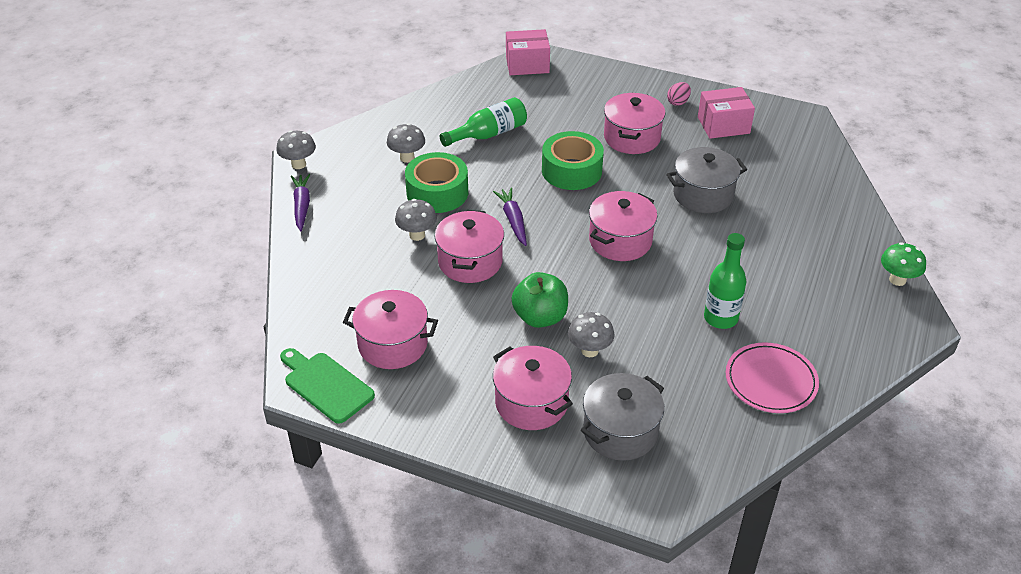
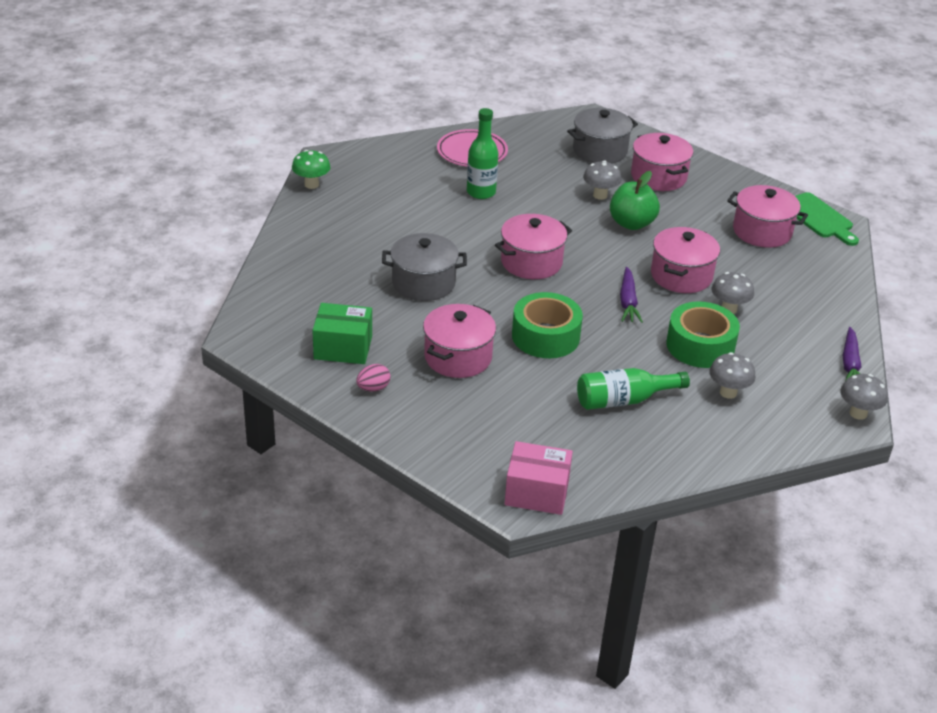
camera: 165 degrees left, 5 degrees down
pink box [698,87,755,139] -> green box [312,303,372,364]

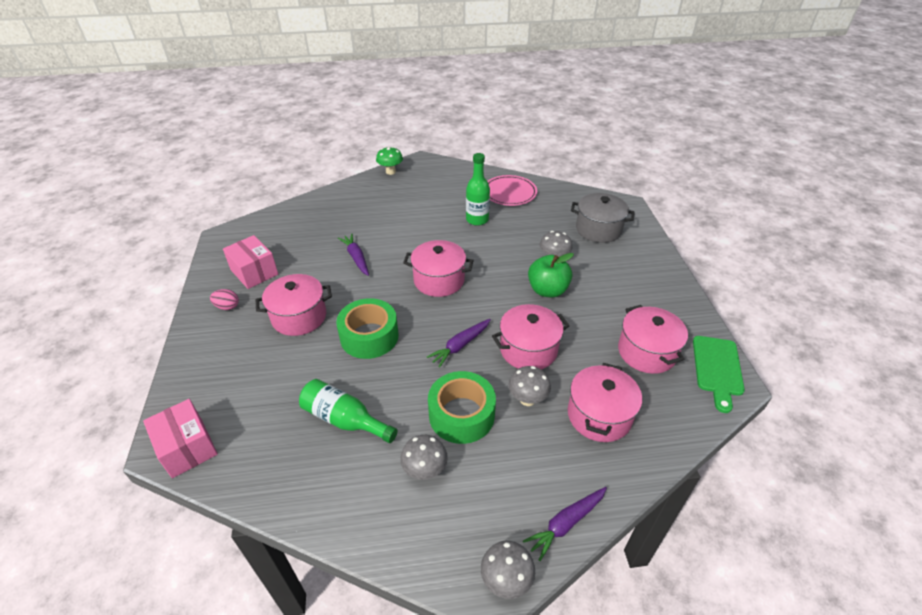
camera: 45 degrees right, 5 degrees up
green box [312,303,372,364] -> pink box [223,235,278,289]
grey pot [382,233,467,301] -> purple carrot [338,234,369,276]
pink pot [631,133,693,191] -> pink pot moved to [568,363,642,442]

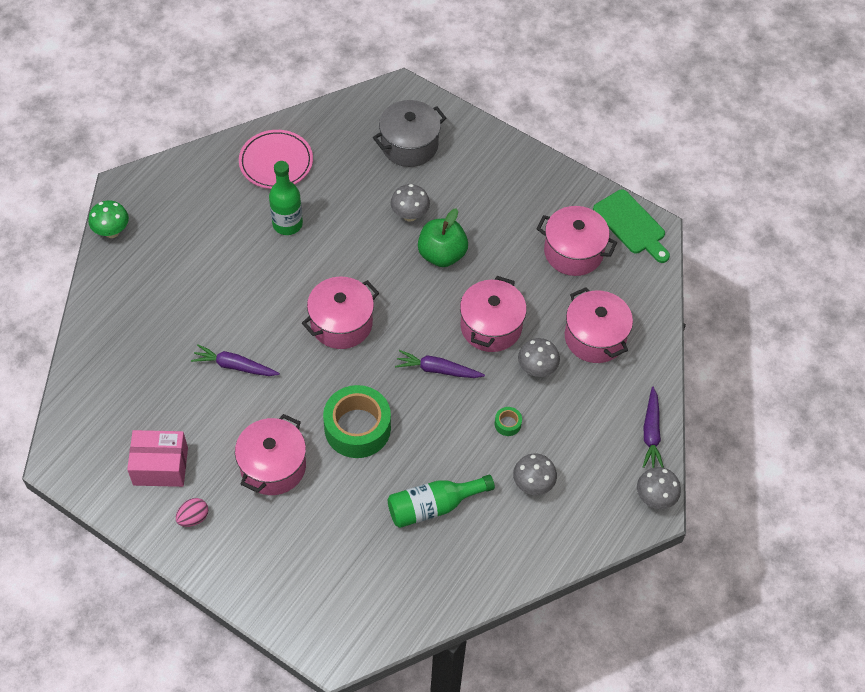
camera: 50 degrees left, 15 degrees up
pink box [143,399,218,478] -> none
purple carrot [427,319,491,368] -> purple carrot turned 105 degrees clockwise [395,350,485,378]
green tape [428,371,496,444] -> green tape [495,407,522,436], size x0.41

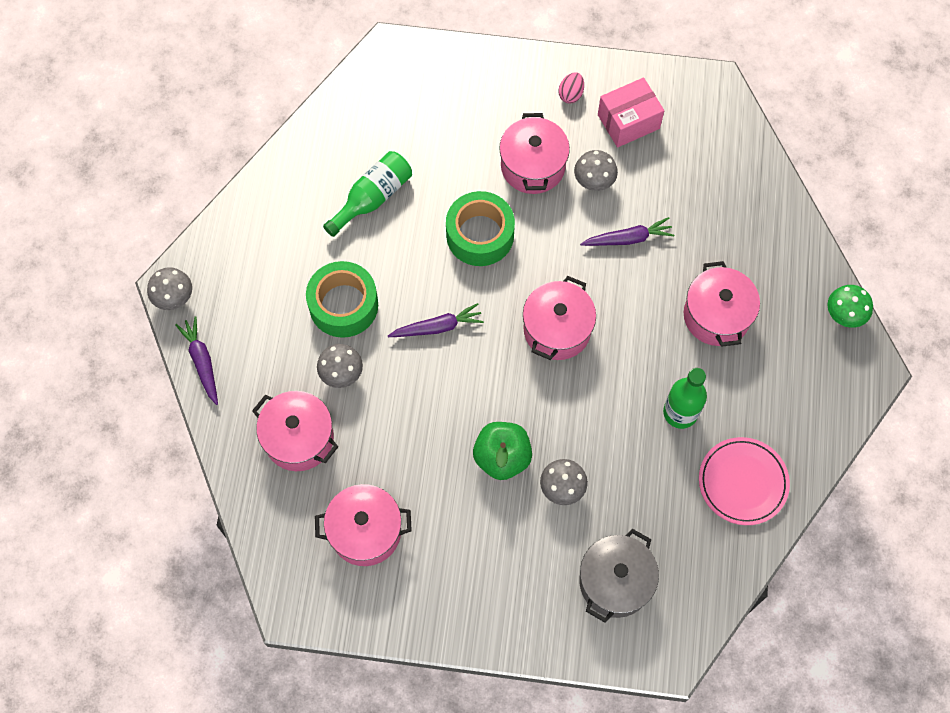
camera: 155 degrees right, 10 degrees up
pink pot [460,276,527,352] -> pink pot moved to [684,261,760,347]
green tape [495,407,522,436] -> green tape [306,261,378,338], size x2.46
grey mushroom [513,454,557,495] -> grey mushroom moved to [574,150,618,191]
green cutting board [593,189,670,263] -> none

